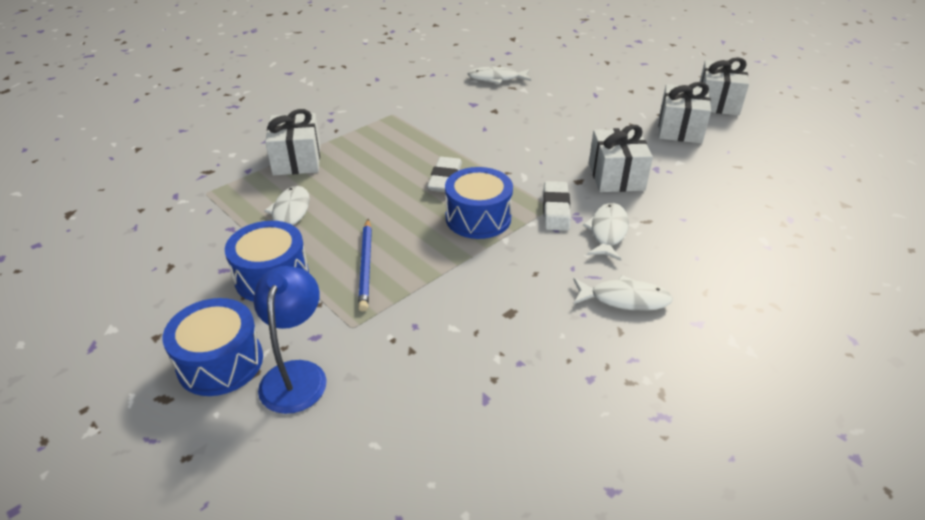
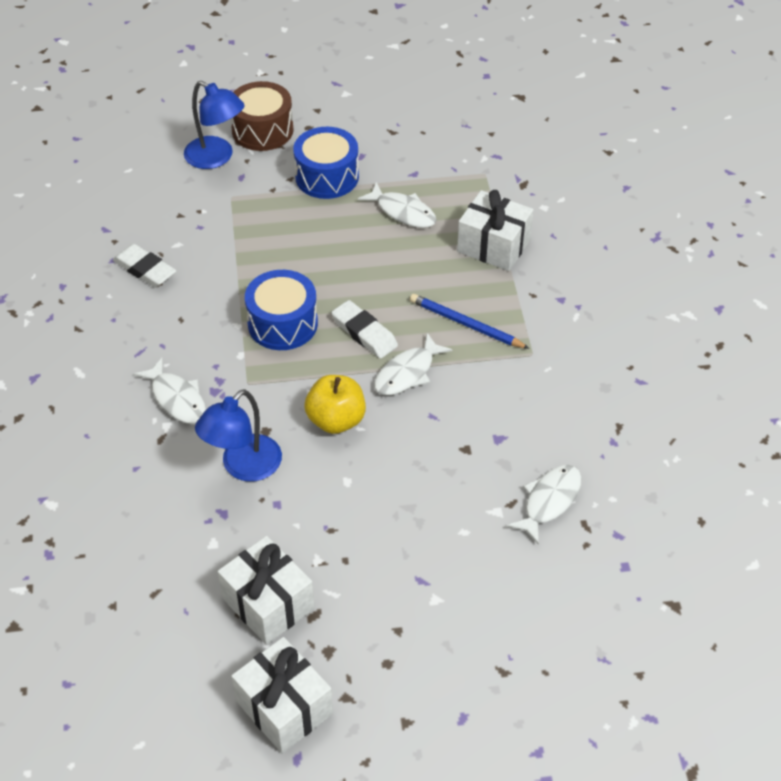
camera: 125 degrees right, 10 degrees up
blue drum [163,298,263,396] -> brown drum [231,81,294,151]
blue pencil [358,219,372,312] -> blue pencil moved to [410,294,530,349]
white eraser [543,181,571,231] -> white eraser moved to [113,244,177,287]
white fish [573,275,673,311] -> white fish moved to [374,333,453,395]
white gift [589,125,653,192] -> blue lamp [195,389,282,482]
none -> yellow apple [305,375,366,434]

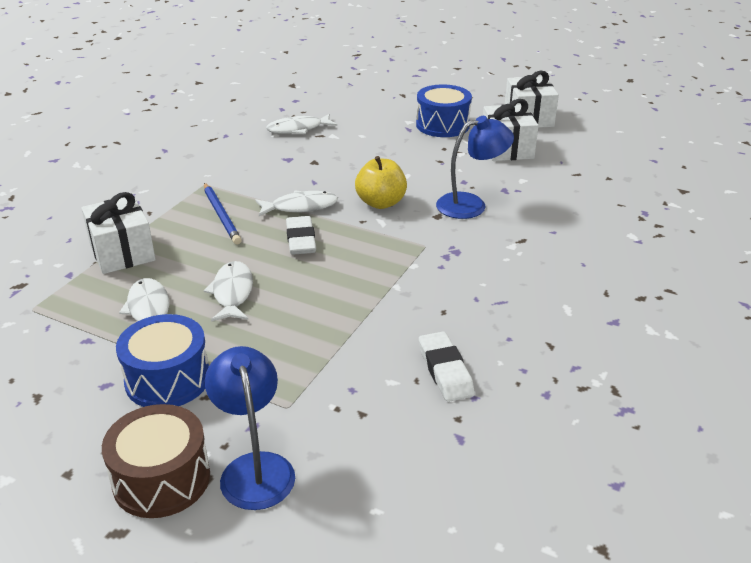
camera: 145 degrees left, 15 degrees down
white fish [134,357,206,424] -> white fish moved to [204,261,253,322]
blue drum [245,270,318,350] -> blue drum moved to [416,84,472,137]

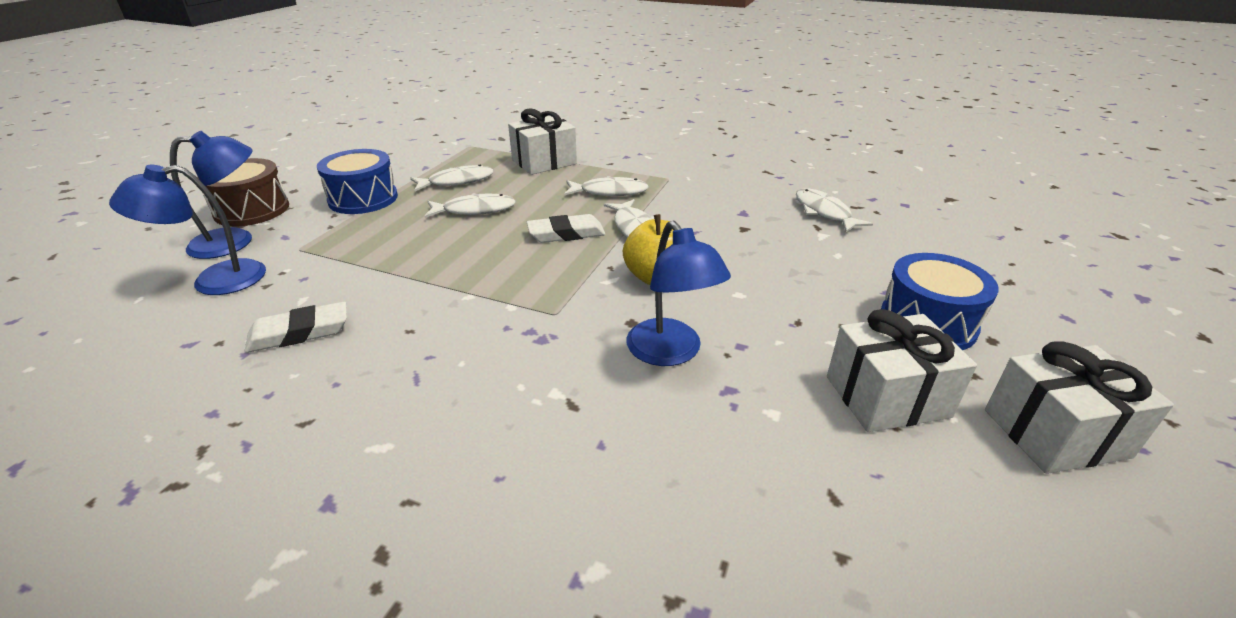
camera: 85 degrees right, 0 degrees up
blue pencil [204,183,242,244] -> white fish [564,176,649,196]
none -> blue lamp [109,165,266,295]

